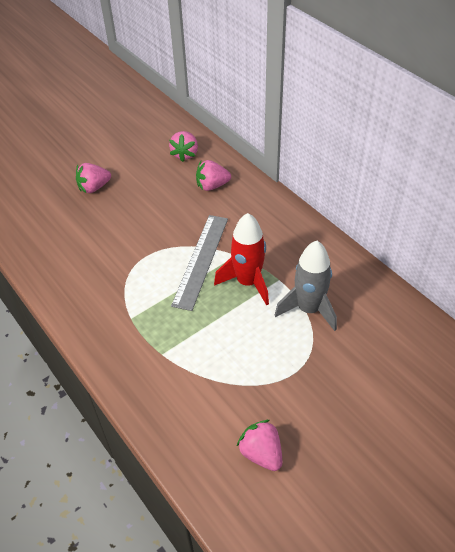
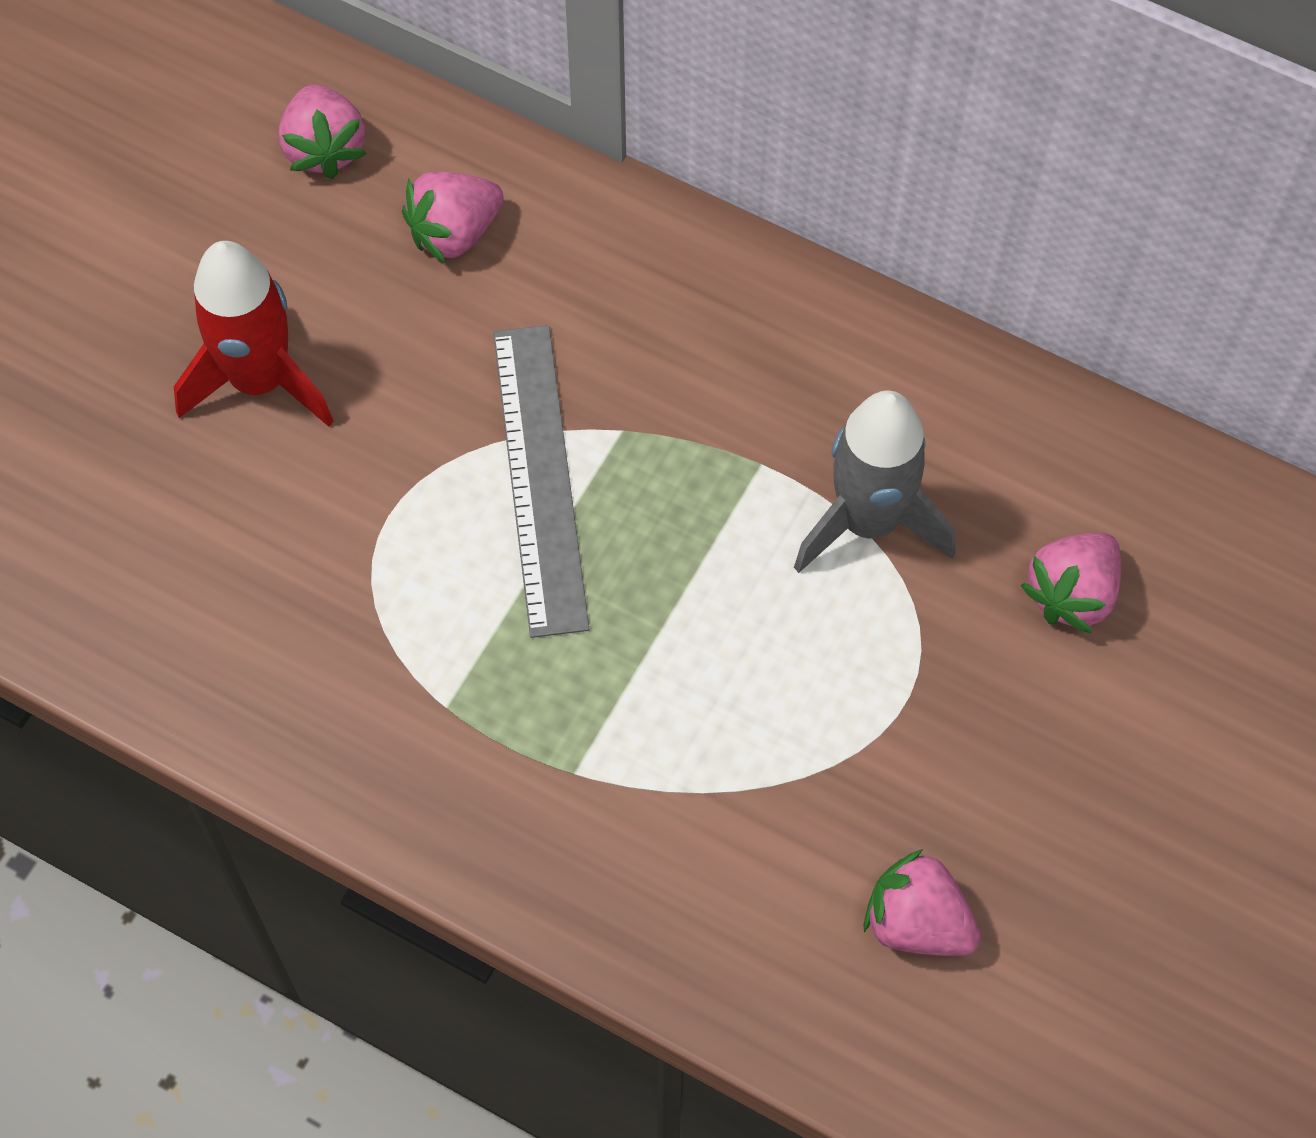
camera: 25 degrees left, 15 degrees up
pink strawberry [76,163,111,193] -> pink strawberry moved to [1021,532,1121,633]
red rocket [214,213,269,306] -> red rocket moved to [174,241,334,427]

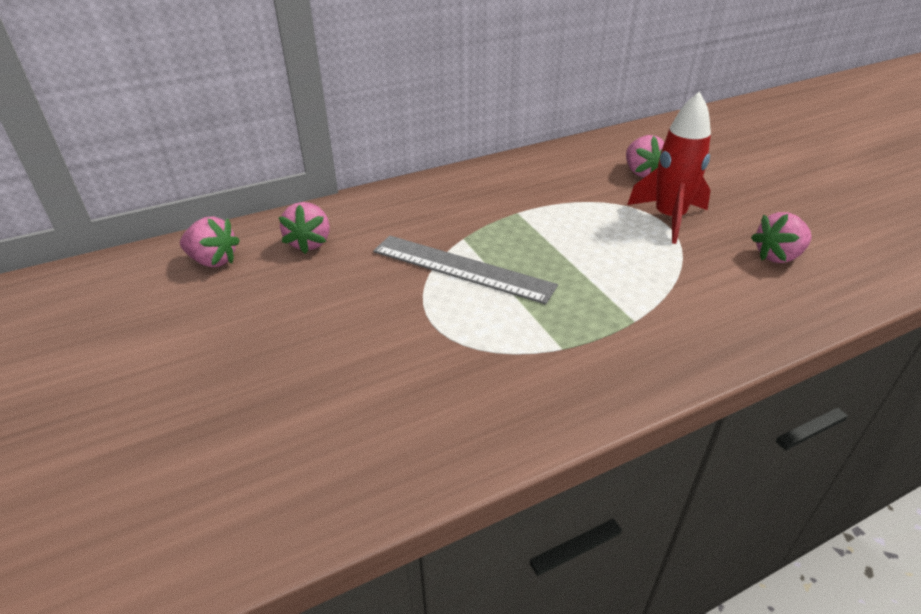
camera: 55 degrees left, 25 degrees down
red rocket [174,241,334,427] -> red rocket moved to [627,92,711,244]
grey rocket [794,391,956,573] -> none

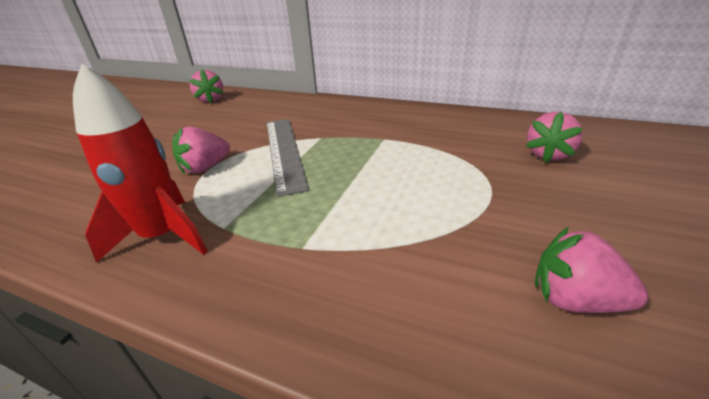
camera: 50 degrees right, 5 degrees down
pink strawberry [278,202,330,254] -> pink strawberry moved to [172,127,230,174]
red rocket [627,92,711,244] -> red rocket moved to [73,64,208,263]

